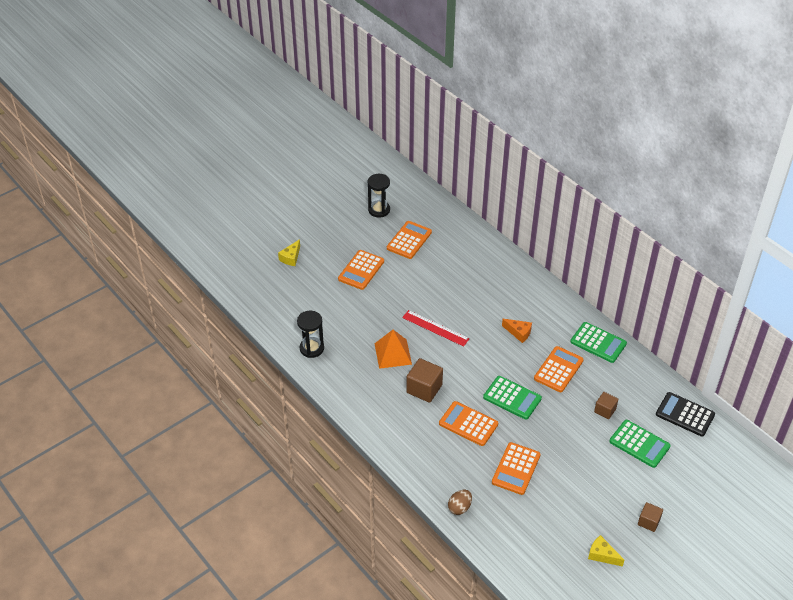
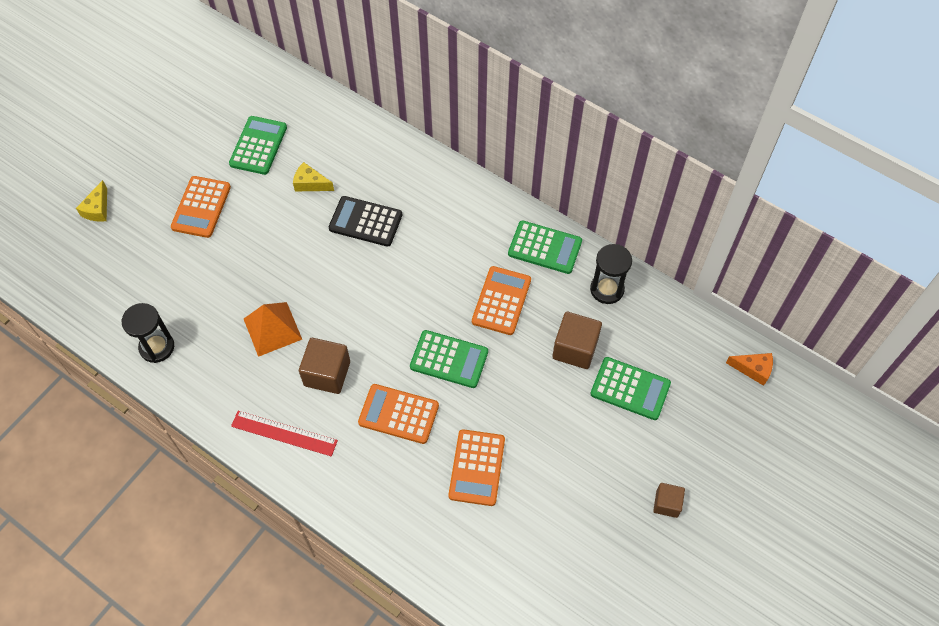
camera: 15 degrees left, 15 degrees up
black hourglass [368,174,390,218] -> black hourglass moved to [590,244,632,304]
orange calculator [387,221,432,259] -> green calculator [229,116,287,175]
red ruler [402,310,470,347] -> red ruler moved to [231,411,338,457]
brown egg [448,490,472,515] -> none
orange cheese [502,319,532,343] -> orange cheese moved to [726,353,773,386]
yellow cheese [588,535,624,567] -> yellow cheese moved to [293,162,334,191]
brown cube [594,392,618,419] -> brown cube [552,312,602,369], size x1.65
black calculator [656,392,715,436] -> black calculator moved to [329,196,402,247]

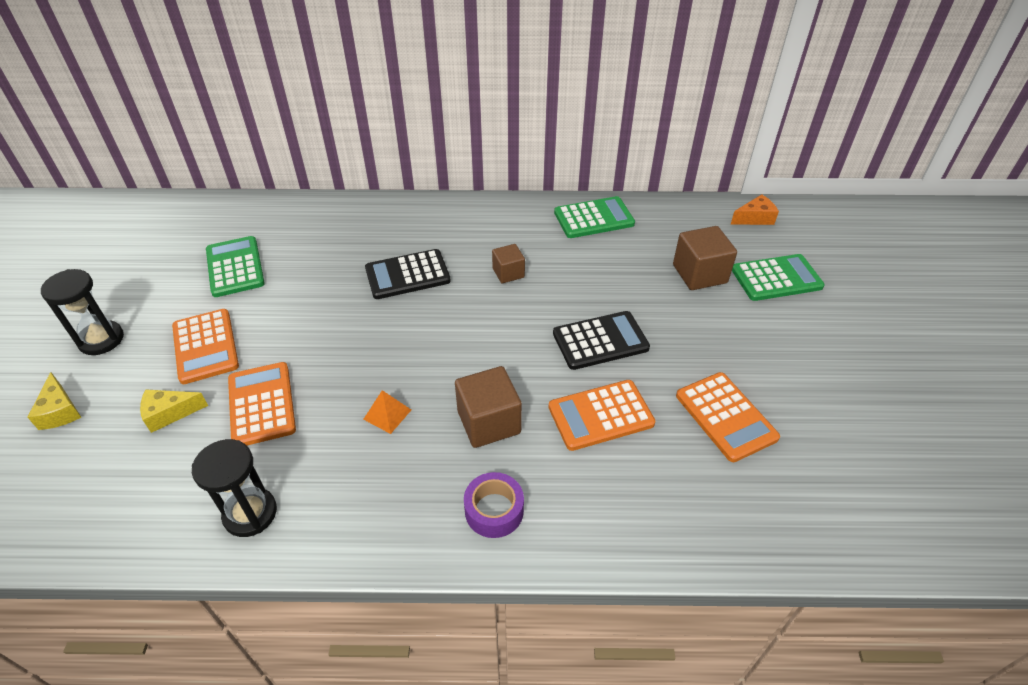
camera: 35 degrees left, 15 degrees down
red ruler [231,411,338,457] -> purple tape [464,472,524,538]
orange pyramid [244,302,302,357] -> orange pyramid [363,390,411,434], size x0.55
yellow cheese [293,162,334,191] -> yellow cheese moved to [140,389,208,433]
green calculator [410,330,488,388] -> black calculator [553,311,650,370]
orange calculator [472,266,531,335] -> orange calculator moved to [228,362,296,445]
black hourglass [590,244,632,304] -> black hourglass moved to [41,269,124,355]
brown cube [653,483,685,518] -> brown cube moved to [492,244,525,283]
orange cheese [726,353,773,386] -> orange cheese moved to [730,194,779,225]

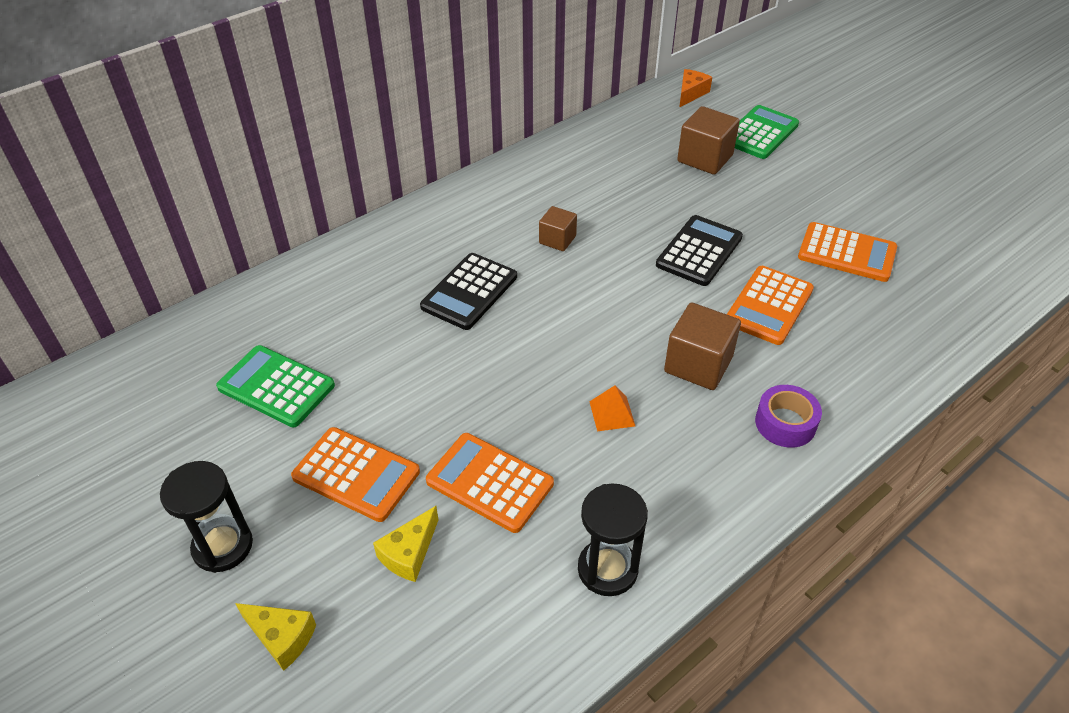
camera: 40 degrees left, 0 degrees up
green calculator [554,196,635,238] -> none

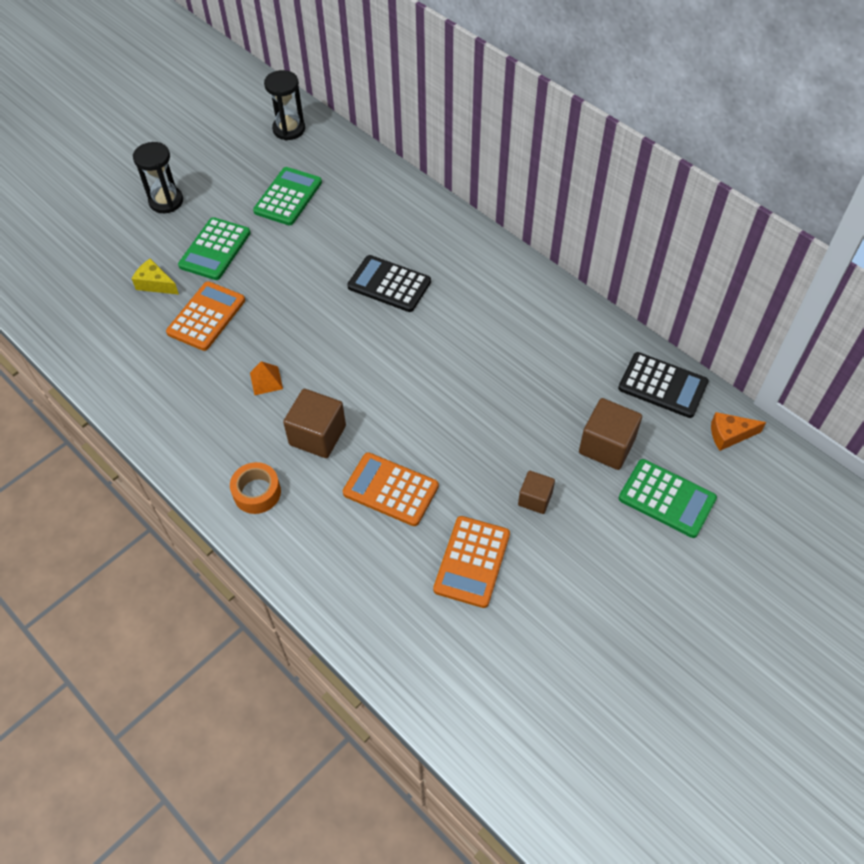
camera: 85 degrees right, 10 degrees up
yellow cheese [235,603,316,671] -> none
orange calculator [291,427,420,522] -> green calculator [178,217,250,280]
brown cube [539,206,577,251] -> brown cube moved to [518,471,555,514]
black hourglass [578,484,648,596] -> black hourglass moved to [264,70,305,140]
black calculator [656,215,743,286] -> black calculator moved to [618,352,709,418]
orange cheese [679,69,712,108] -> orange cheese turned 150 degrees clockwise [711,412,766,451]
purple tape [755,385,822,448] -> orange tape [230,462,281,514]

